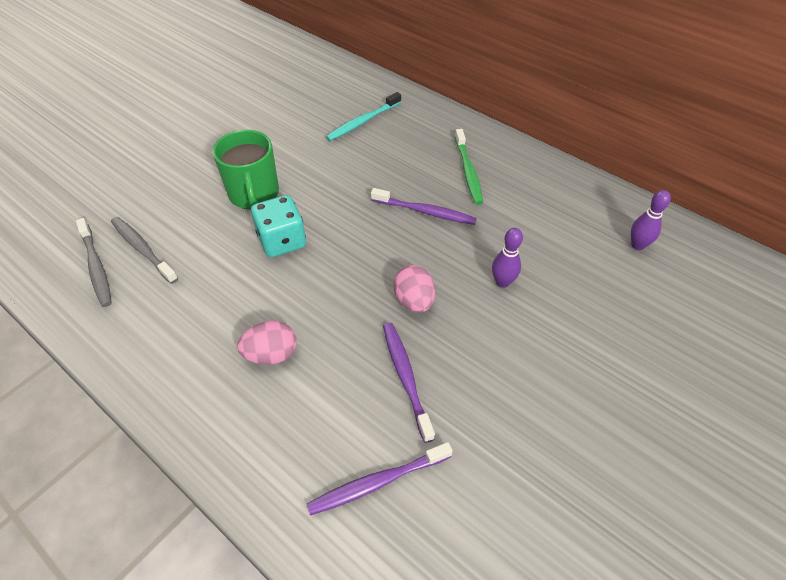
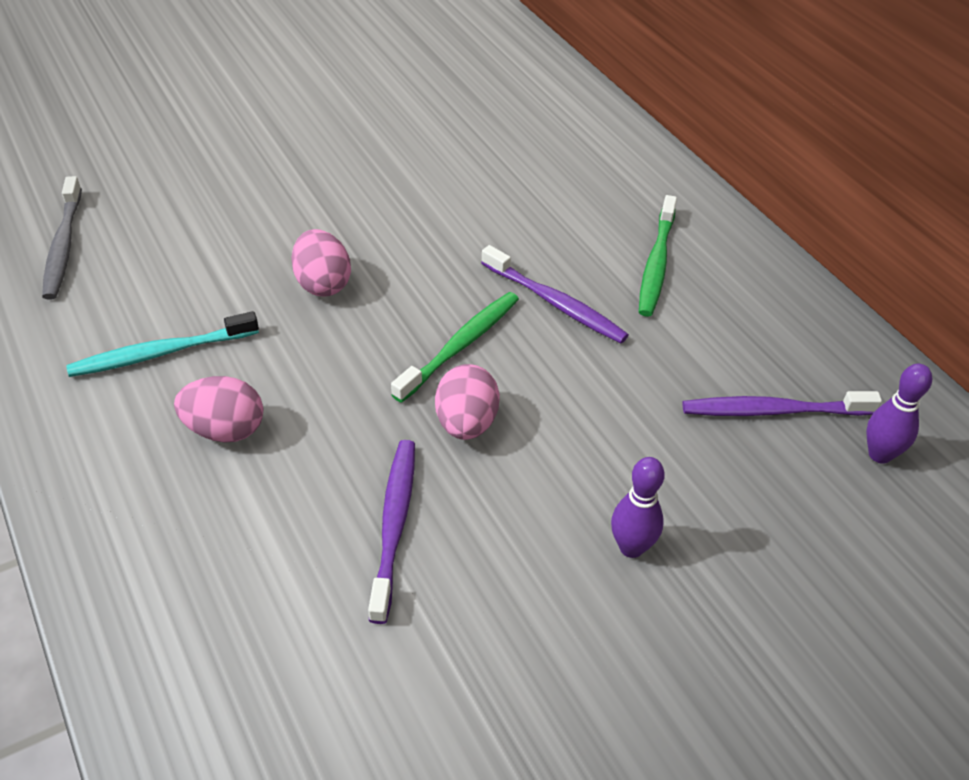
camera: 20 degrees right, 5 degrees down
grey toothbrush [111,217,178,284] -> none
green mug [213,130,279,209] -> none
turquoise dice [251,195,306,258] -> pink egg [292,229,351,296]
purple toothbrush [307,442,453,515] -> purple toothbrush moved to [683,391,882,416]
turquoise toothbrush [326,92,401,141] -> turquoise toothbrush moved to [66,311,259,377]
purple bowling pin [492,228,523,288] -> purple bowling pin moved to [611,457,665,558]
none -> green toothbrush [391,292,519,403]

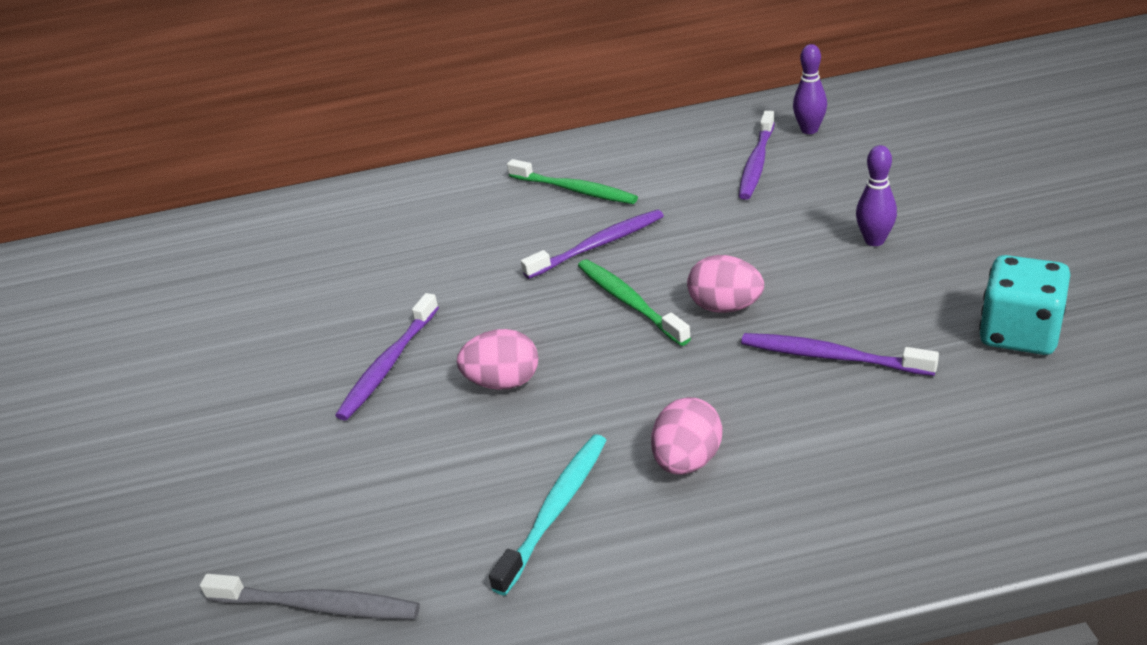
camera: 65 degrees left, 10 degrees down
turquoise toothbrush [66,311,259,377] -> turquoise toothbrush turned 150 degrees counterclockwise [489,434,607,596]
none -> purple toothbrush [335,293,439,421]
none -> turquoise dice [979,255,1070,355]

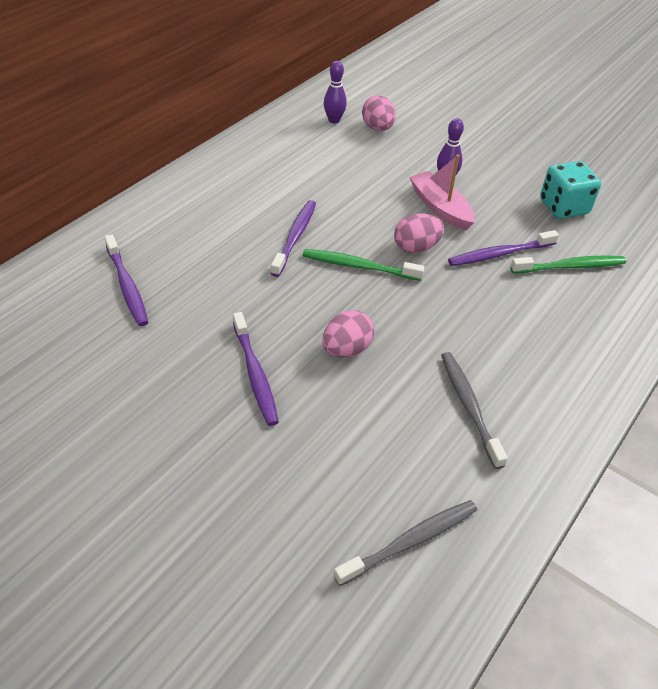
camera: 50 degrees left, 10 degrees up
turquoise toothbrush [489,434,607,596] -> grey toothbrush [441,352,508,469]
green toothbrush [507,159,638,204] -> green toothbrush moved to [510,256,626,273]
pink egg [651,397,722,475] -> pink egg moved to [362,95,396,131]
purple toothbrush [739,111,775,200] -> purple toothbrush moved to [104,234,148,326]
none -> pink boat [409,154,475,231]

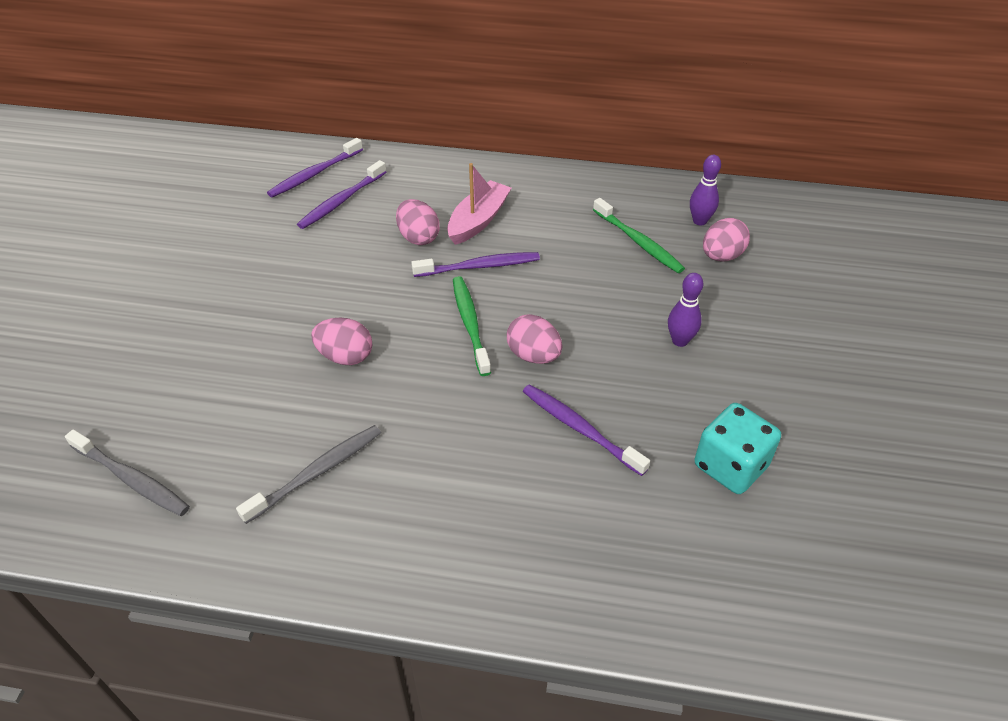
camera: 65 degrees right, 0 degrees up
purple toothbrush [233,312,279,426] -> purple toothbrush moved to [267,138,363,197]
pink boat [409,154,475,231] -> pink boat moved to [447,163,511,245]
green toothbrush [510,256,626,273] -> green toothbrush moved to [593,198,685,273]
none -> pink egg [396,199,440,245]

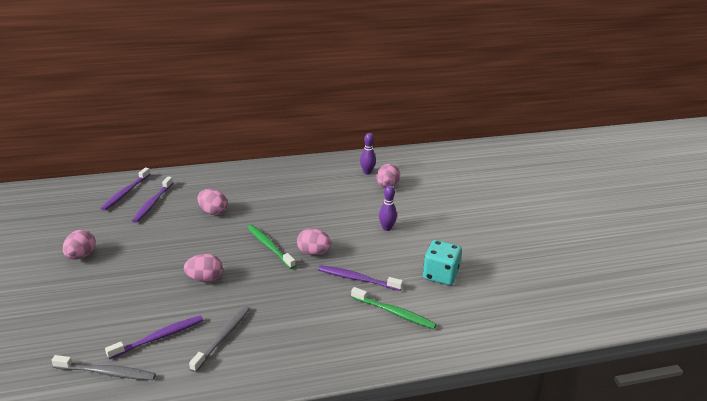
camera: 25 degrees left, 15 degrees down
purple toothbrush [411,252,540,277] -> purple toothbrush moved to [105,315,203,359]
pink boat [447,163,511,245] -> none
green toothbrush [593,198,685,273] -> green toothbrush moved to [351,287,437,329]
none -> pink egg [63,230,96,259]

